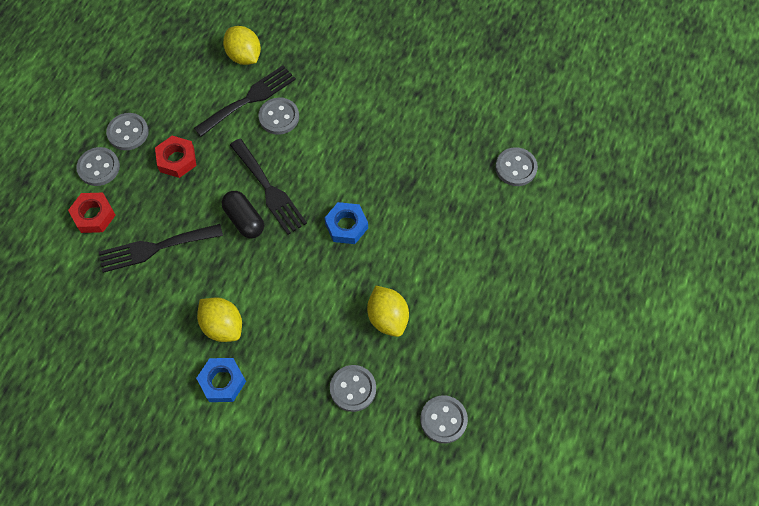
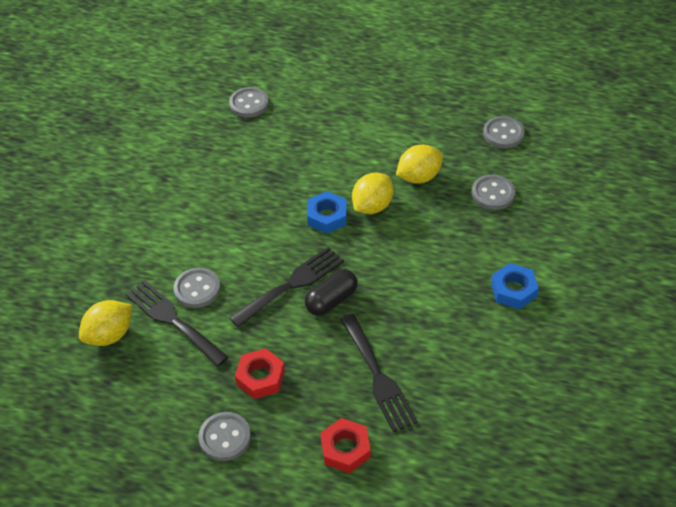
camera: 95 degrees left, 15 degrees down
grey button [76,147,120,186] -> none
yellow lemon [197,297,242,342] -> yellow lemon moved to [352,173,394,214]

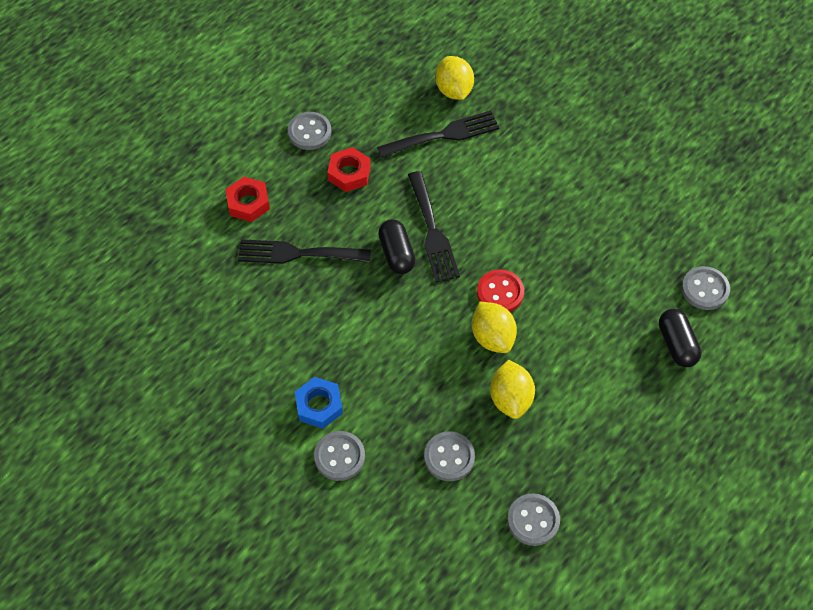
camera: 115 degrees right, 10 degrees up
grey button [174,268,220,308] -> grey button moved to [314,431,365,481]
blue nut [307,191,346,233] -> red button [477,269,524,312]
none -> black capsule [659,309,701,367]

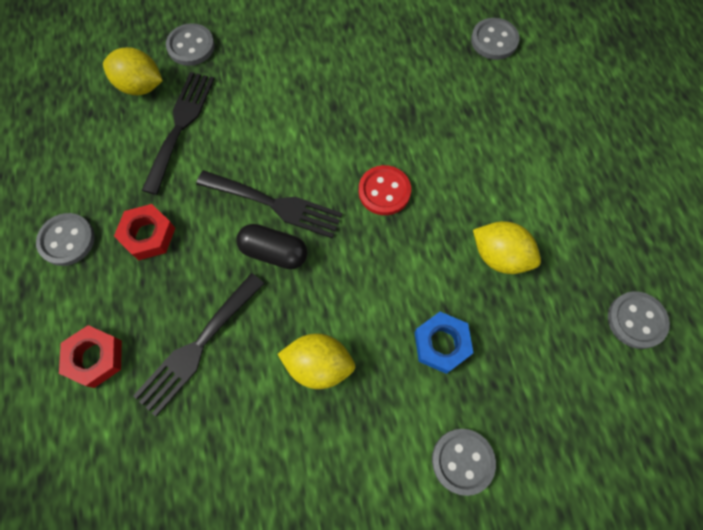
camera: 55 degrees left, 10 degrees up
blue nut [295,377,343,429] -> blue nut moved to [414,312,473,374]
grey button [424,431,475,481] -> grey button moved to [166,23,215,66]
yellow lemon [472,301,517,353] -> yellow lemon moved to [278,333,355,389]
black capsule [659,309,701,367] -> none

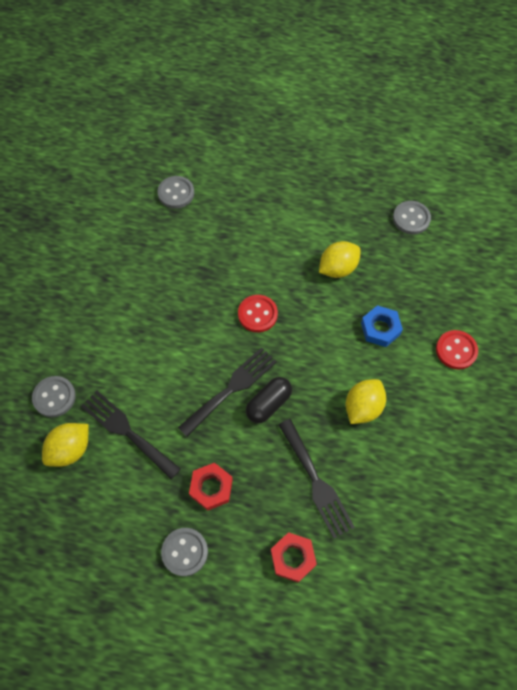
camera: 65 degrees left, 5 degrees down
grey button [432,429,496,496] -> red button [436,330,478,369]

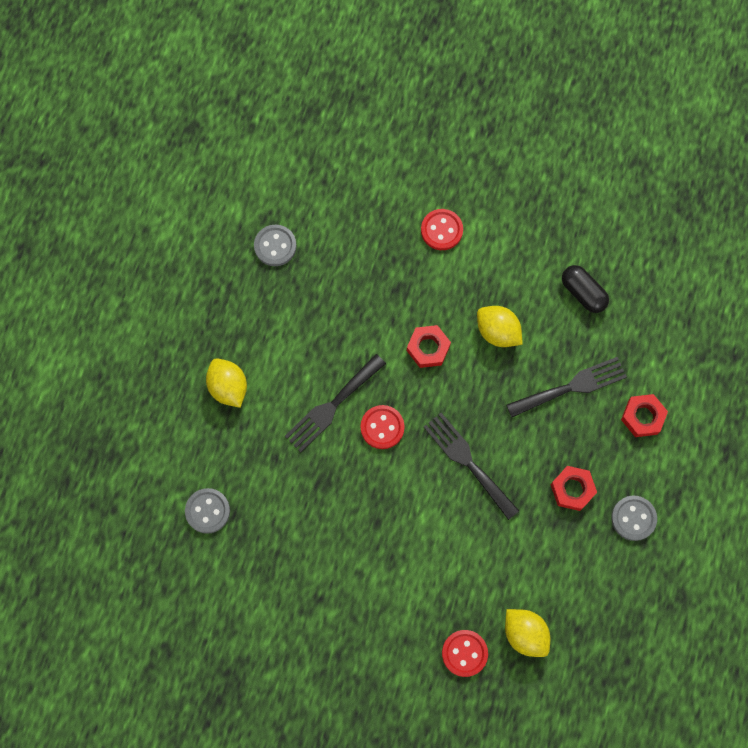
camera: 85 degrees left, 10 degrees up
grey button [32,376,76,417] -> red button [442,630,488,677]
black fork [81,391,181,479] -> black fork moved to [285,354,386,452]
black capsule [246,377,292,423] -> black capsule moved to [562,265,609,313]
yellow lemon [319,241,361,278] -> yellow lemon moved to [206,358,247,408]
blue nut [361,305,403,347] -> none
none -> red nut [407,325,451,368]

